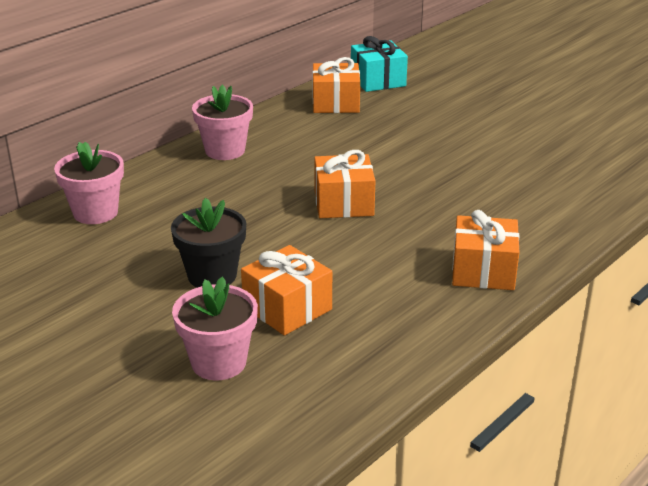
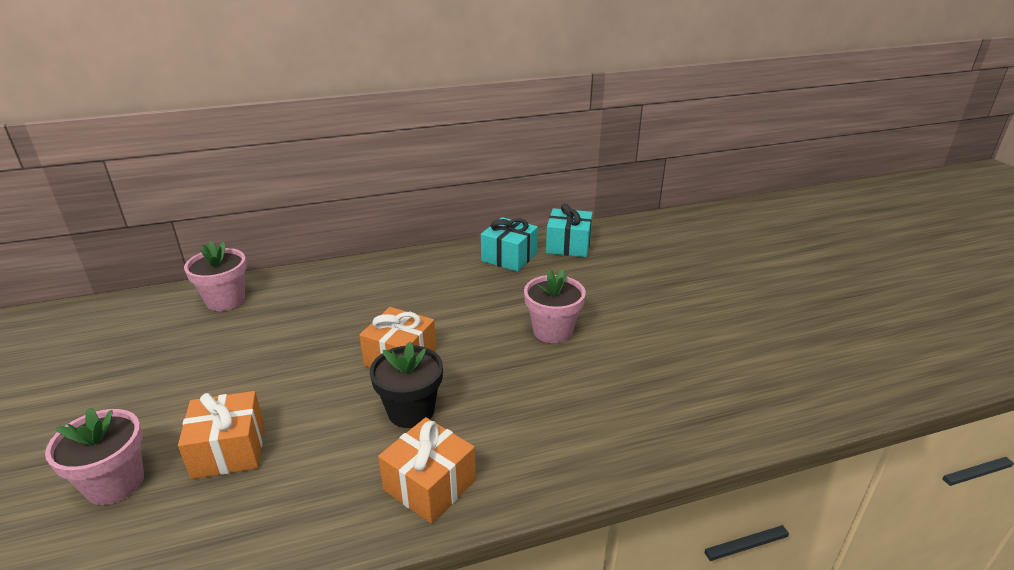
camera: 30 degrees right, 0 degrees up
black flower pot [171,198,246,288] -> black flower pot moved to [370,342,443,428]
pink flower pot [192,85,253,160] -> pink flower pot moved to [524,269,586,343]
orange gift [312,57,360,113] -> turquoise gift [481,217,538,272]

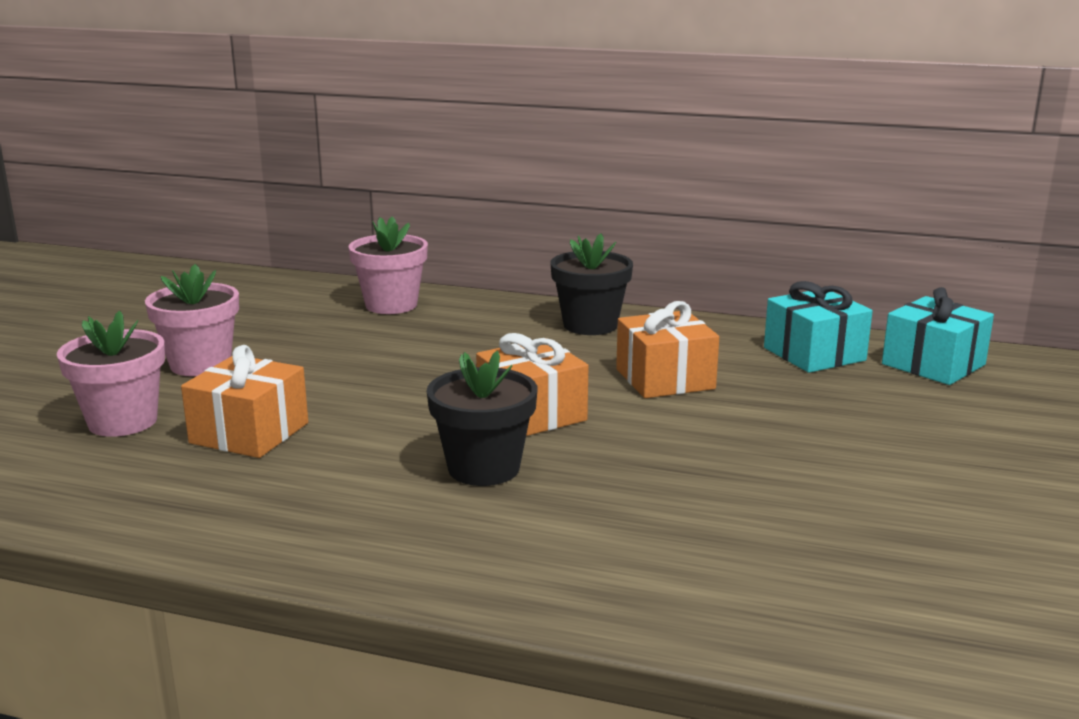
camera: 35 degrees right, 10 degrees down
orange gift [378,417,476,524] -> orange gift moved to [616,301,719,398]
pink flower pot [524,269,586,343] -> pink flower pot moved to [145,264,239,376]
none -> black flower pot [550,233,633,335]

